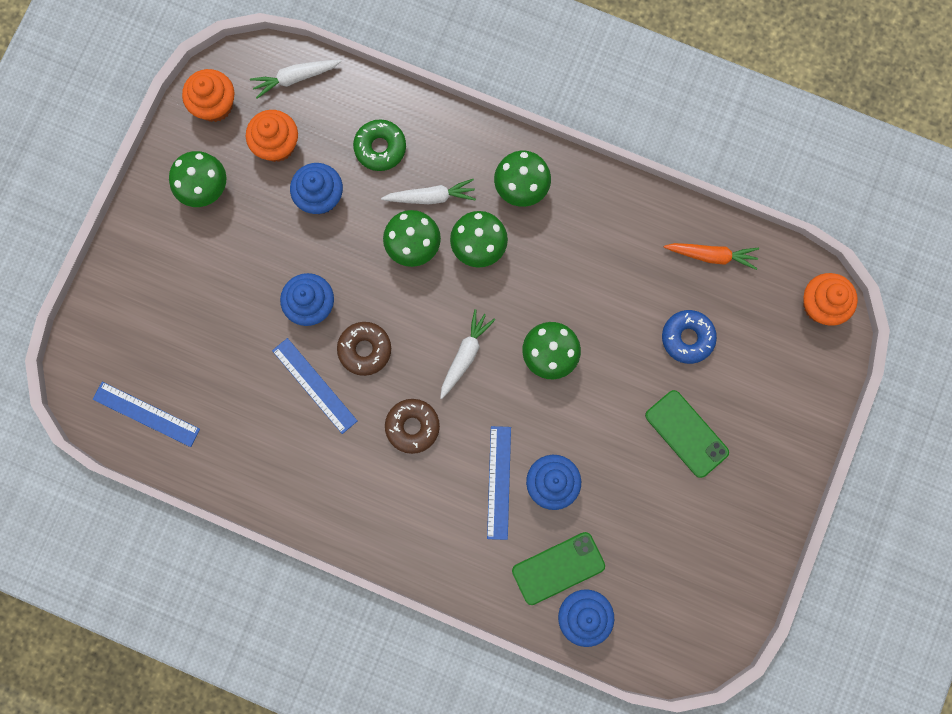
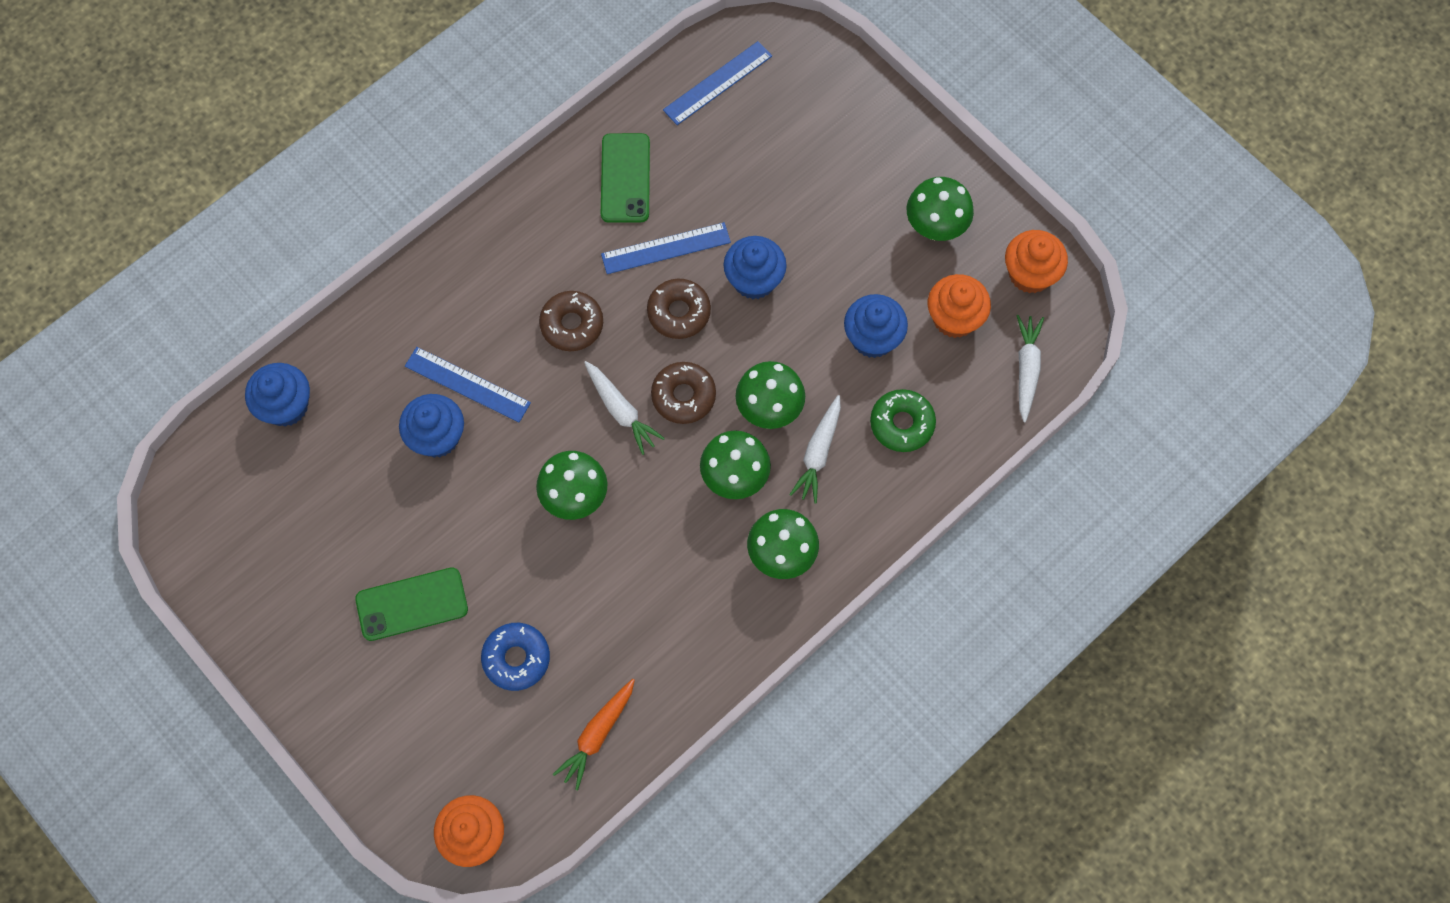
camera: 115 degrees right, 10 degrees down
green phone [512,532,605,605] -> green phone moved to [601,133,650,223]
none -> brown donut [651,362,716,424]

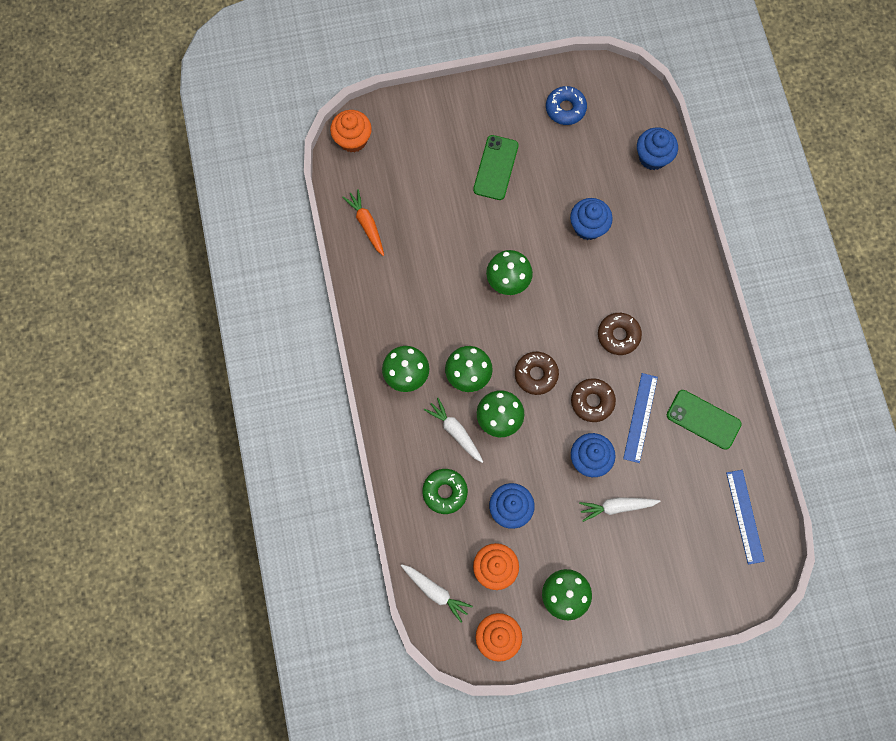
camera: 120 degrees right, 5 degrees up
blue ruler [405,347,531,422] -> none
blue donut [481,623,550,691] -> blue donut moved to [546,86,587,125]
white carrot [584,361,665,455] -> white carrot moved to [579,497,660,522]

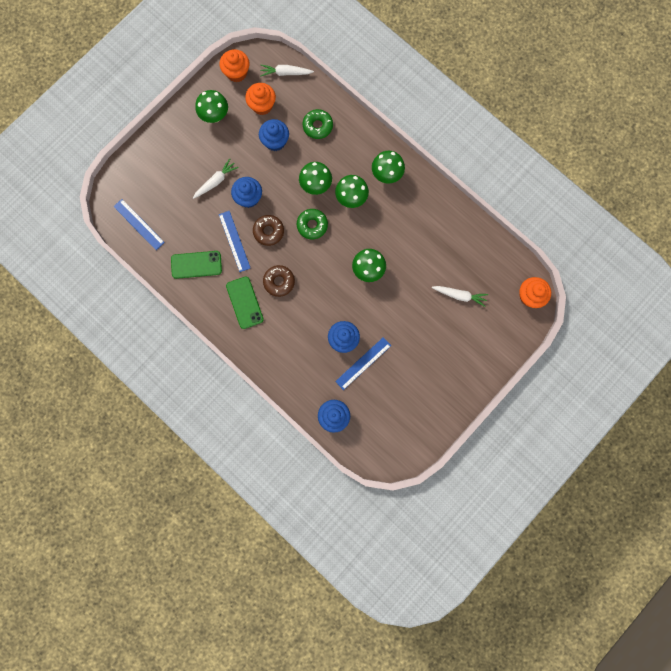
camera: 145 degrees right, 5 degrees up
orange carrot [342,189,384,256] -> none
white carrot [424,398,483,463] -> white carrot moved to [432,286,488,307]
green phone [473,135,519,200] -> green phone moved to [226,276,264,329]
brown donut [515,352,559,395] -> green donut [297,209,328,239]
blue donut [546,86,587,125] -> none
none -> blue ruler [335,337,391,390]

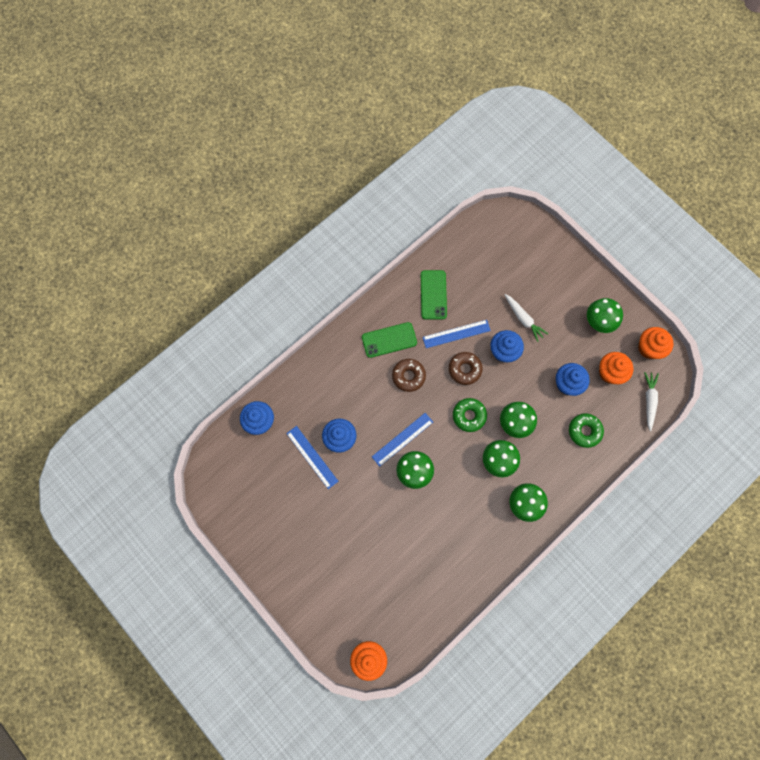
camera: 95 degrees right, 5 degrees down
blue ruler [113,199,165,250] -> blue ruler moved to [372,413,433,467]
white carrot [432,286,488,307] -> none

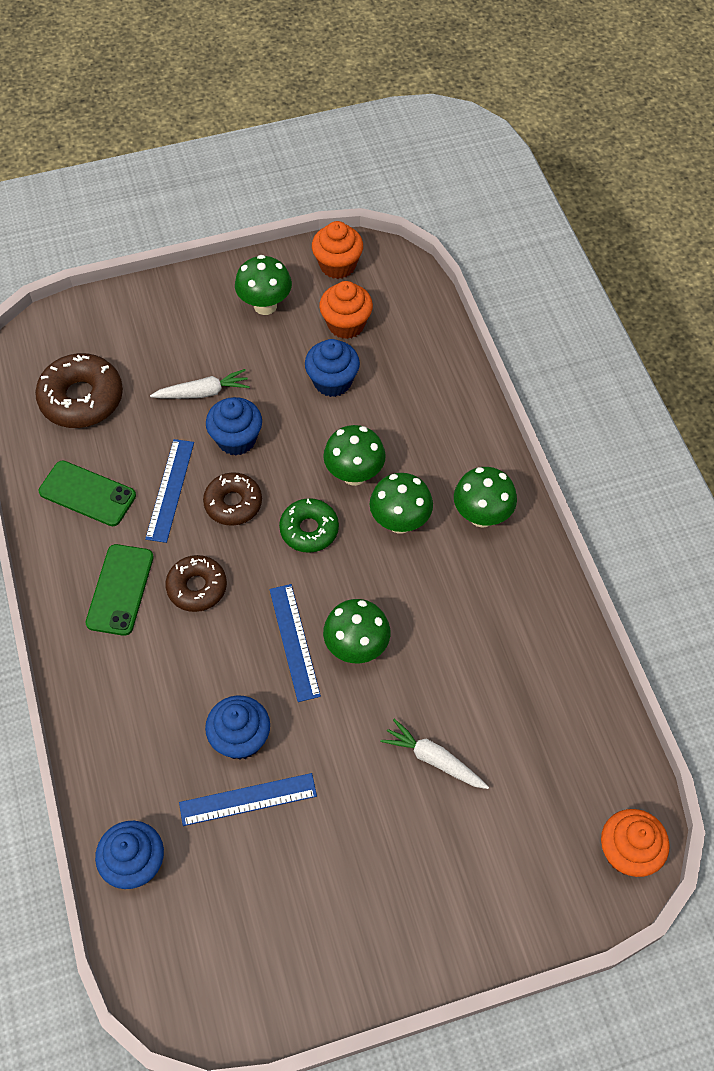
camera: 65 degrees left, 15 degrees down
green donut [569,413,604,448] -> none
white carrot [644,372,659,431] -> white carrot moved to [381,719,489,789]
none -> brown donut [35,353,123,428]

